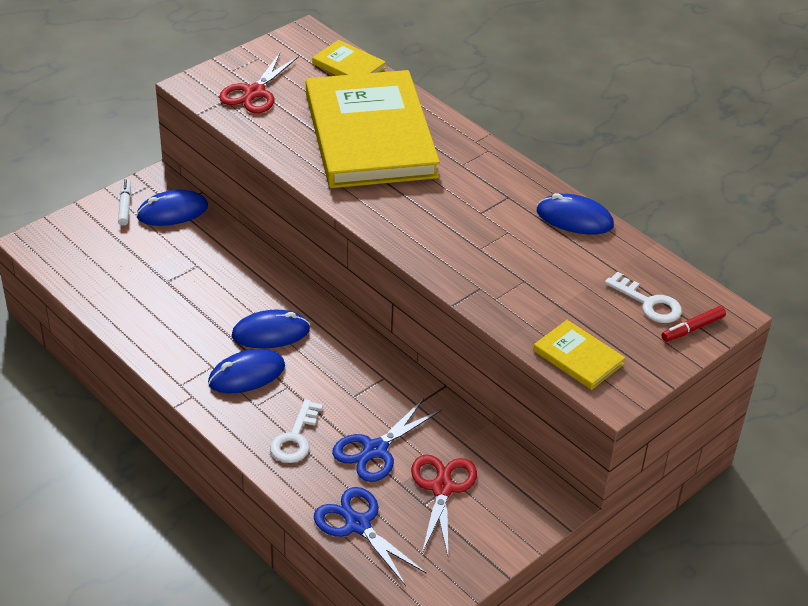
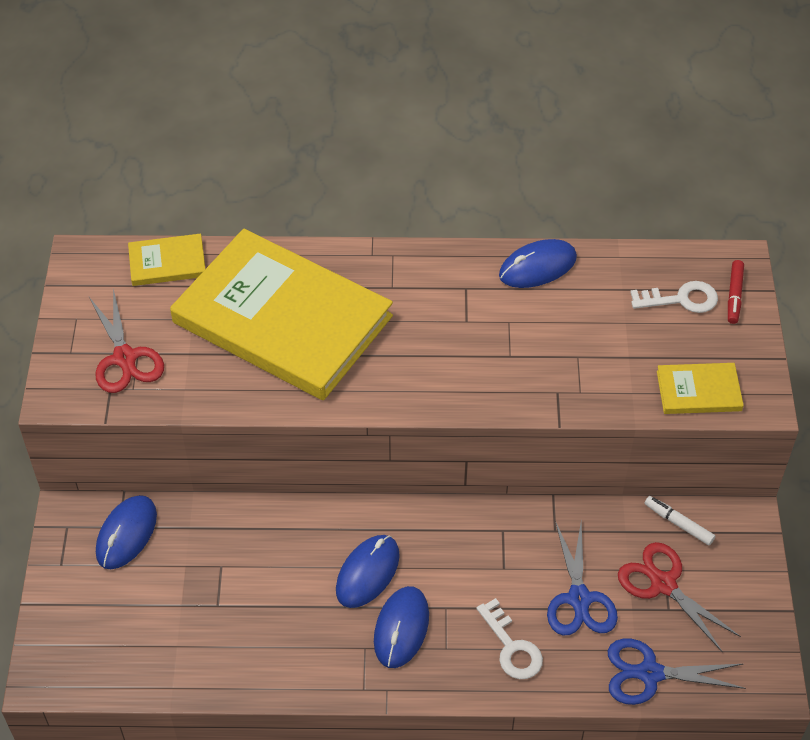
camera: 45 degrees left, 10 degrees up
white marker [118,179,131,226] -> white marker moved to [645,496,715,545]

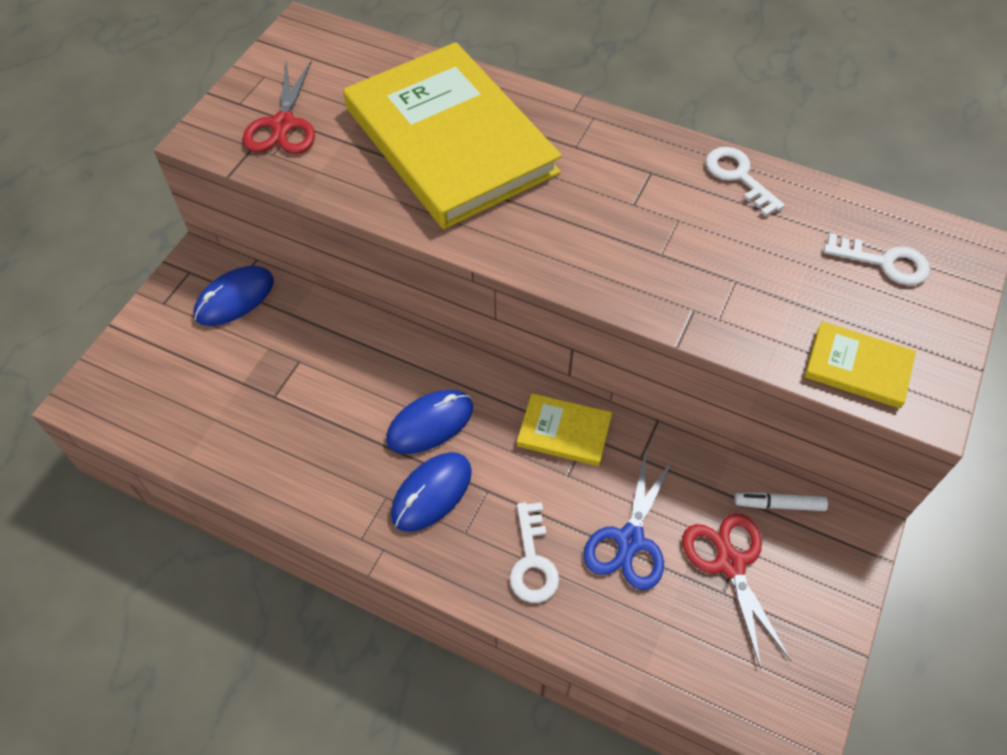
camera: 25 degrees right, 5 degrees up
yellow book [128,234,206,286] -> yellow book moved to [517,393,612,466]
blue mouse [499,239,577,288] -> white key [706,147,785,217]
blue scissors [608,639,746,705] -> none
white marker [645,496,715,545] -> white marker turned 60 degrees counterclockwise [735,492,828,511]
red marker [728,260,744,324] -> none

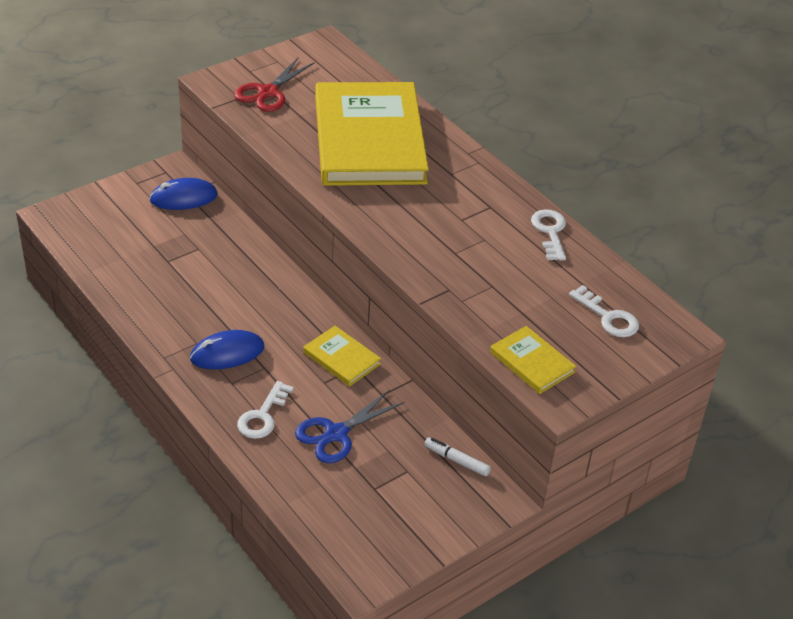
camera: 25 degrees right, 15 degrees down
blue mouse [386,390,473,454] -> none
red scissors [682,513,791,669] -> none

